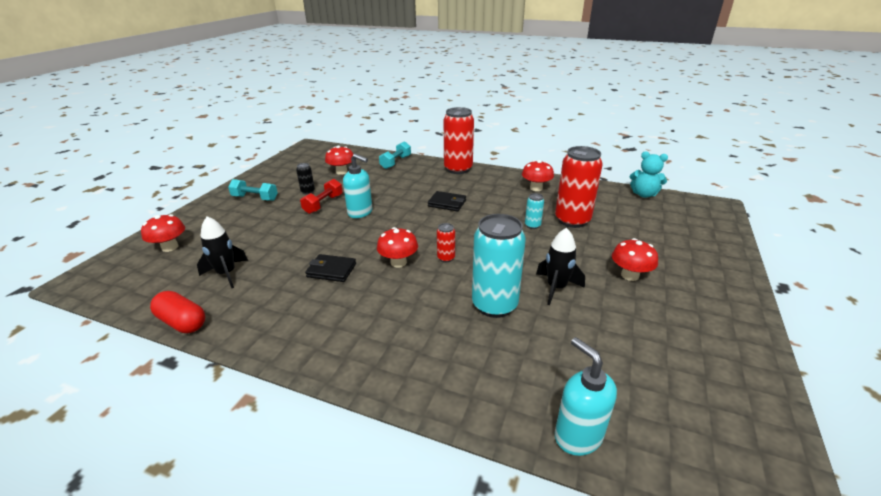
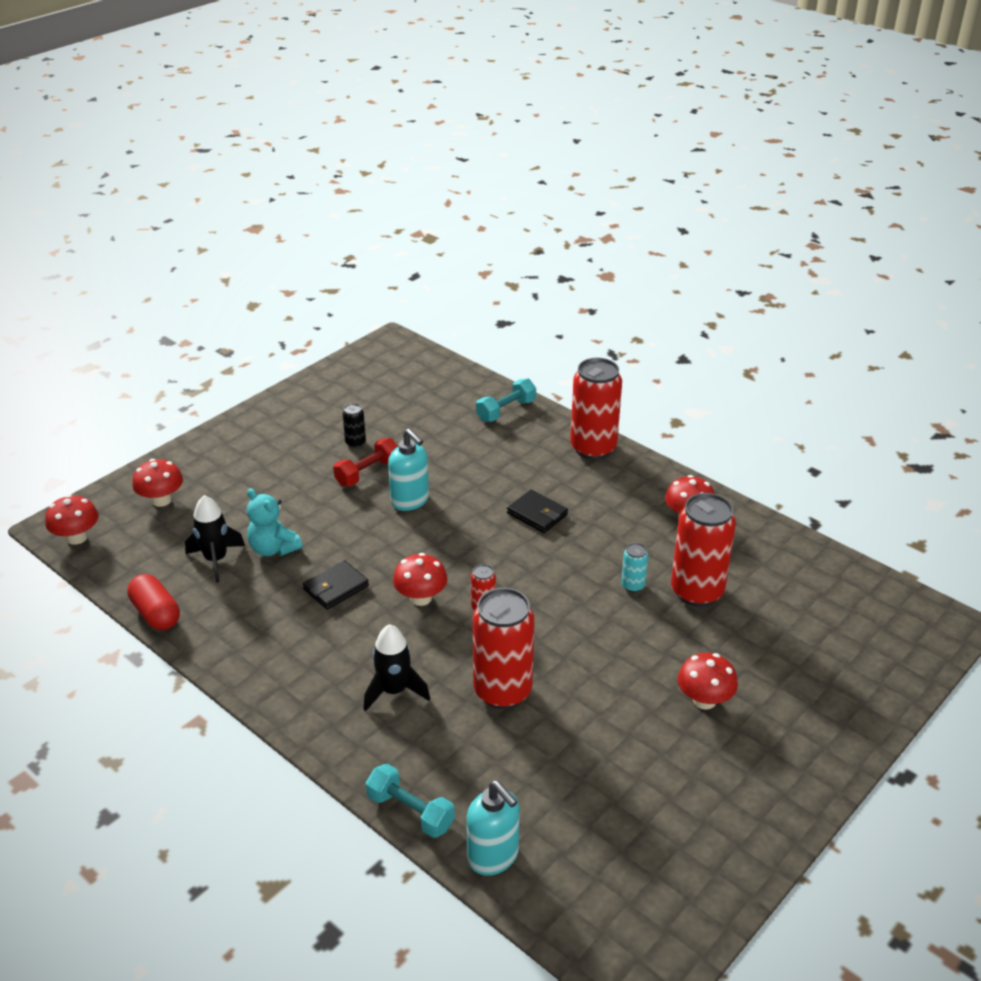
camera: 20 degrees right, 5 degrees up
turquoise dumbbell [228,179,278,201] -> turquoise dumbbell moved to [366,764,455,838]
black wallet [305,254,356,282] -> black wallet turned 75 degrees counterclockwise [303,560,369,610]
red mushroom [325,145,353,175] -> red mushroom moved to [45,495,98,545]
turquoise can [472,214,526,318] -> red can [473,588,534,709]
black rocket [536,228,585,305] -> black rocket moved to [364,624,430,712]
turquoise soap dispenser [555,337,617,456] -> turquoise soap dispenser turned 150 degrees clockwise [467,780,520,876]
turquoise teddy bear [630,151,668,198] -> turquoise teddy bear moved to [247,488,303,556]

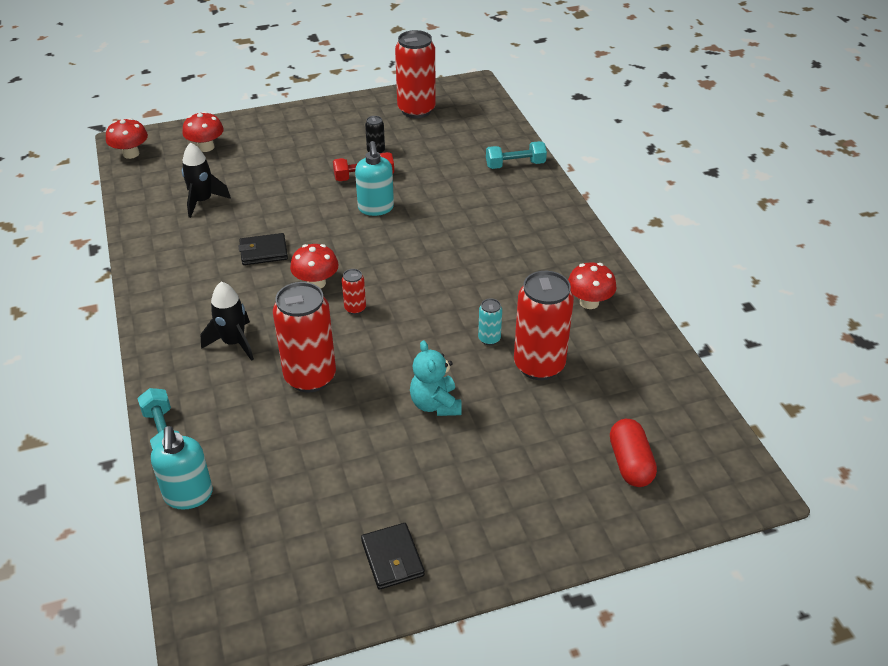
camera: 30 degrees right, 5 degrees up
red capsule [127,574,180,630] -> red capsule moved to [610,419,657,487]
turquoise teddy bear [247,488,303,556] -> turquoise teddy bear moved to [410,340,461,416]
black wallet [507,489,568,533] -> black wallet moved to [361,523,425,589]
red can [570,358,622,460] -> red can moved to [395,30,436,118]
red mushroom [678,653,738,710] -> none

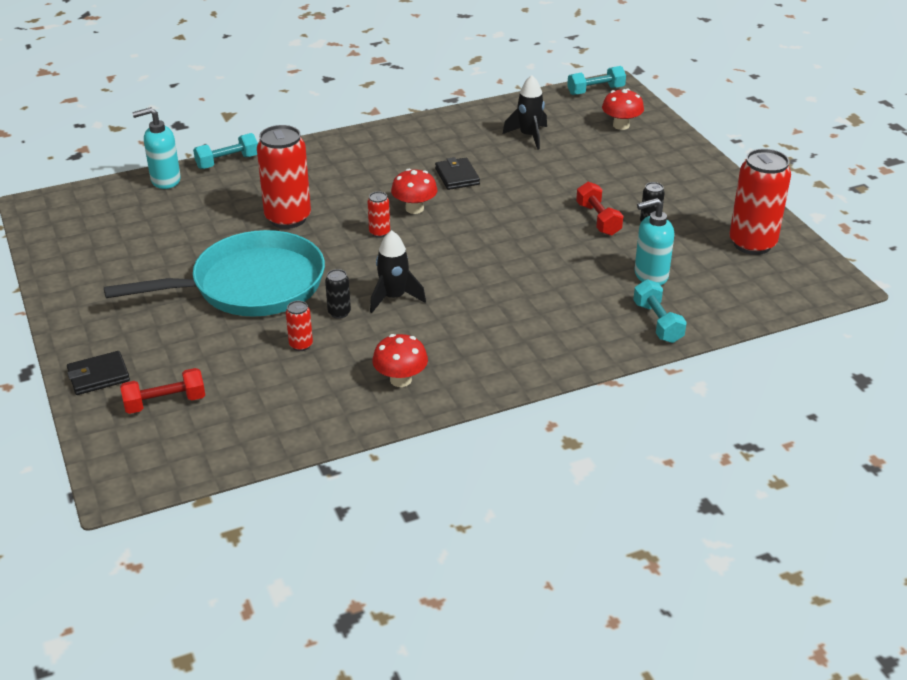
camera: 85 degrees right, 5 degrees down
red mushroom [106,118,148,159] -> turquoise dumbbell [567,66,626,95]
black rocket [200,282,254,361] -> black rocket moved to [370,230,426,313]
turquoise soap dispenser [355,141,394,216] -> turquoise soap dispenser moved to [634,198,674,285]
black wallet [361,523,425,589] -> black wallet moved to [67,351,130,395]
turquoise teddy bear [410,340,461,416] -> turquoise pan [104,230,325,317]
turquoise can [478,299,502,345] -> black can [325,269,351,319]
red can [514,271,574,380] -> red can [286,301,313,351], size x0.45
red capsule [610,419,657,487] -> red dumbbell [120,368,205,414]

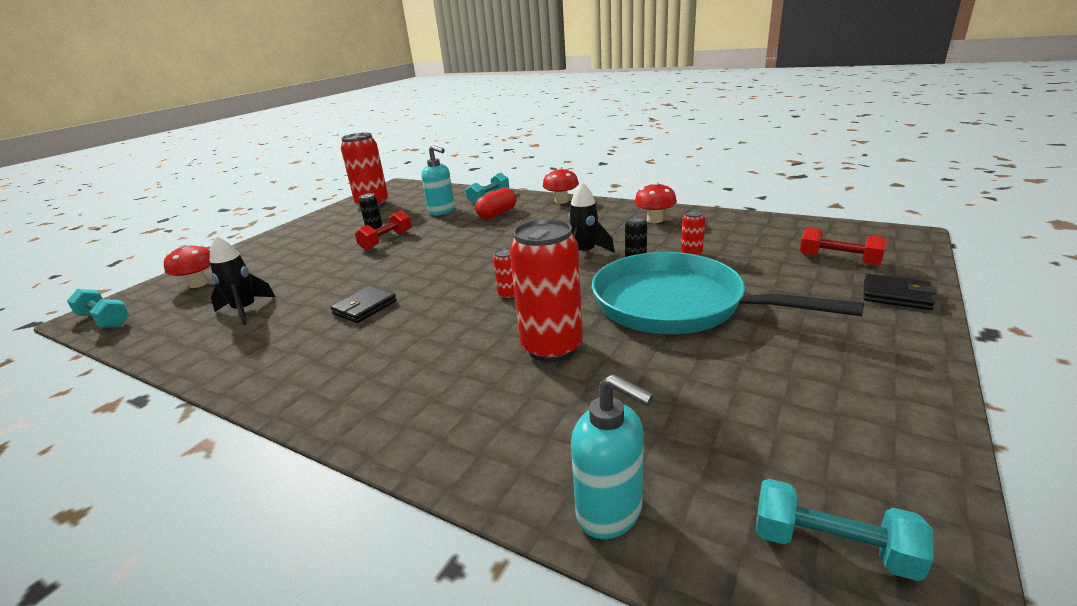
camera: 125 degrees left, 10 degrees down
turquoise dumbbell [193,133,258,169] -> turquoise dumbbell moved to [756,479,934,581]
red mushroom [391,169,438,214] -> red mushroom moved to [543,167,579,204]
none -> red capsule [475,188,517,219]

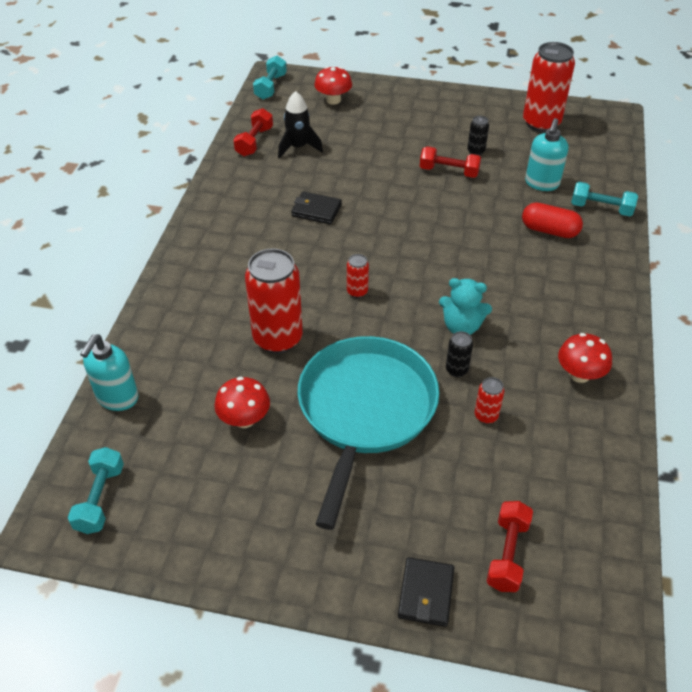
camera: 70 degrees right, 20 degrees up
red mushroom [543,167,579,204] -> red mushroom moved to [215,376,270,428]
black rocket [568,182,615,253] -> turquoise teddy bear [439,278,492,335]
none -> red dumbbell [233,108,273,157]

